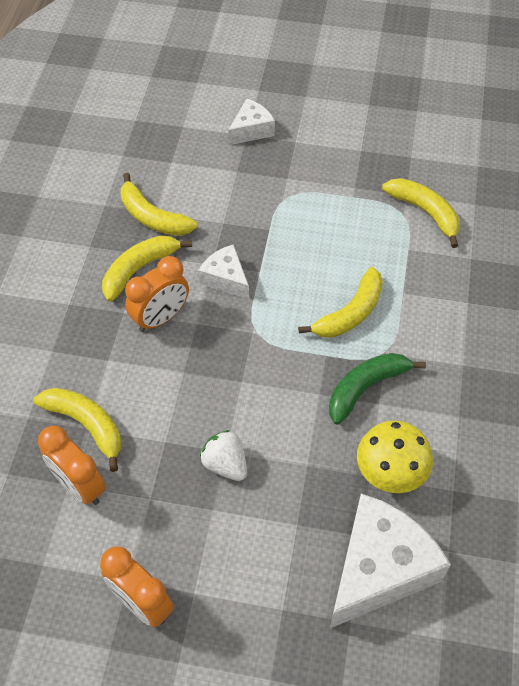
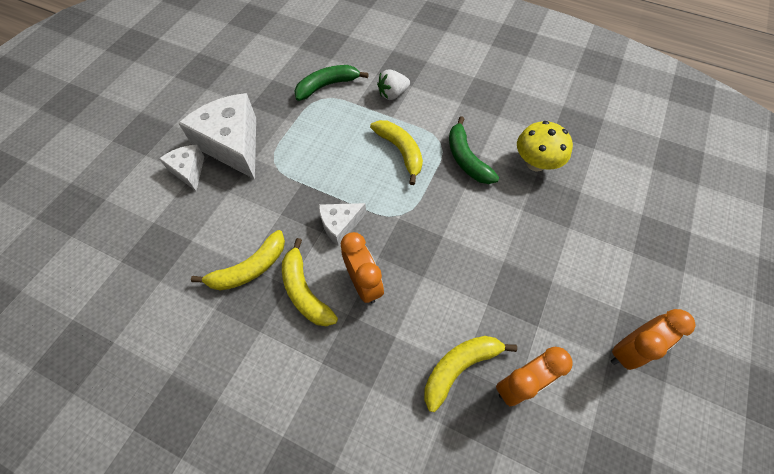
camera: 75 degrees left, 5 degrees up
white strawberry [200,430,247,481] -> white strawberry moved to [377,69,410,100]
white cheese [330,494,451,628] -> white cheese moved to [178,93,256,179]
yellow banana [382,178,460,248] -> green banana [294,65,369,101]

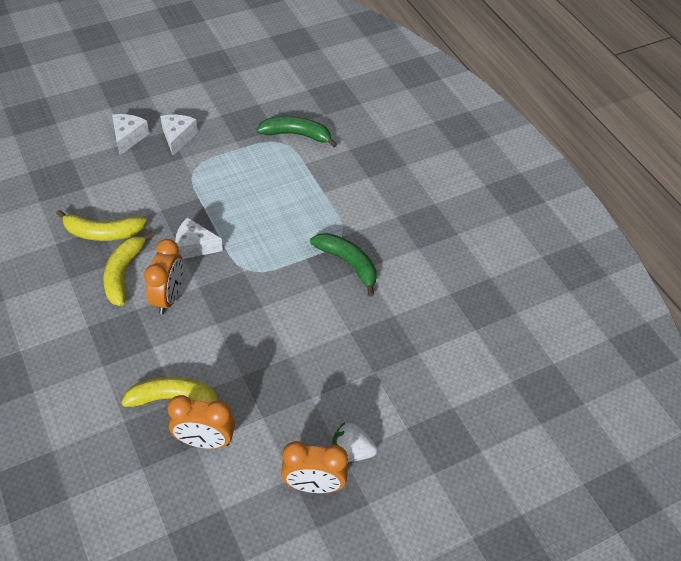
camera: 35 degrees right, 10 degrees down
white cheese [178,93,256,179] -> white cheese [160,115,198,156], size x0.52
yellow banana [370,120,423,185] -> none
white strawberry [377,69,410,100] -> white strawberry moved to [332,422,377,462]
green banana [449,116,499,184] -> green banana turned 120 degrees clockwise [310,233,376,297]
yellow mushroom [517,121,573,172] -> none

